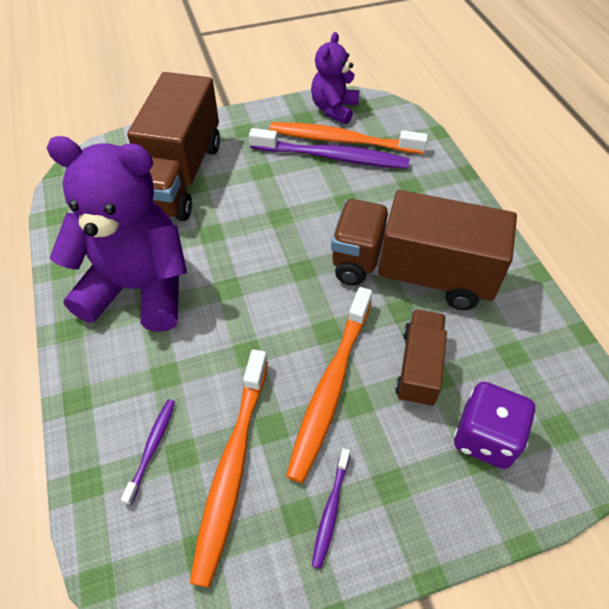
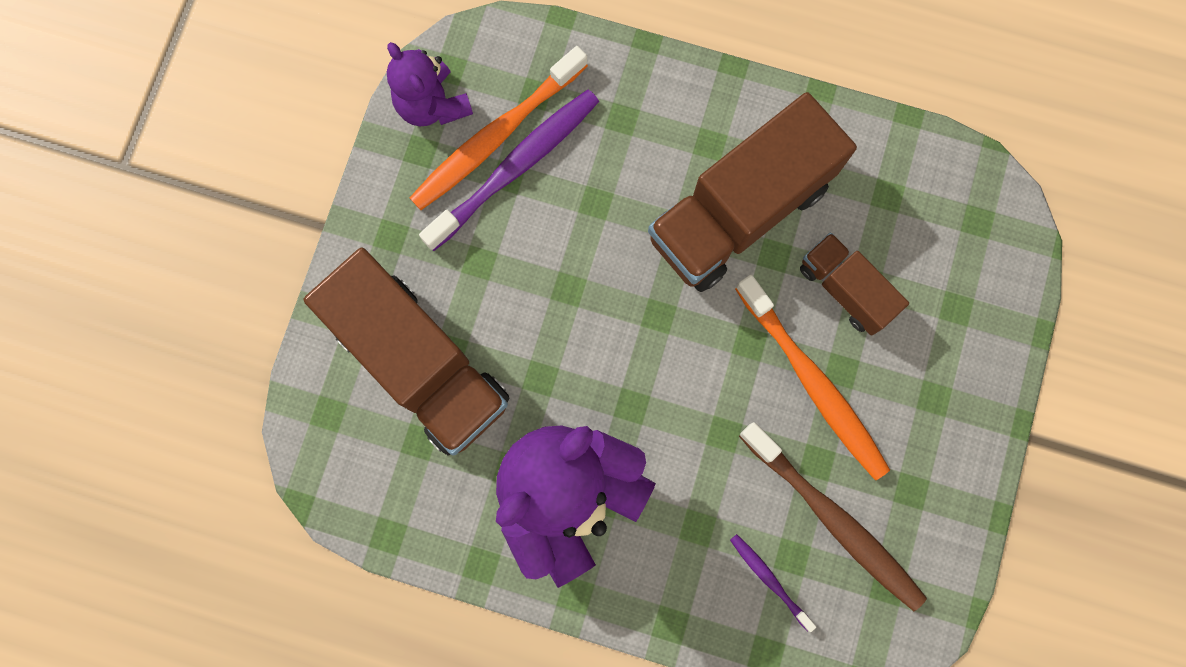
camera: 55 degrees left, 25 degrees up
orange toothbrush [190,349,268,588] -> brown toothbrush [739,422,927,611]
purple toothbrush [312,448,350,569] -> none
purple dice [454,382,536,469] -> none

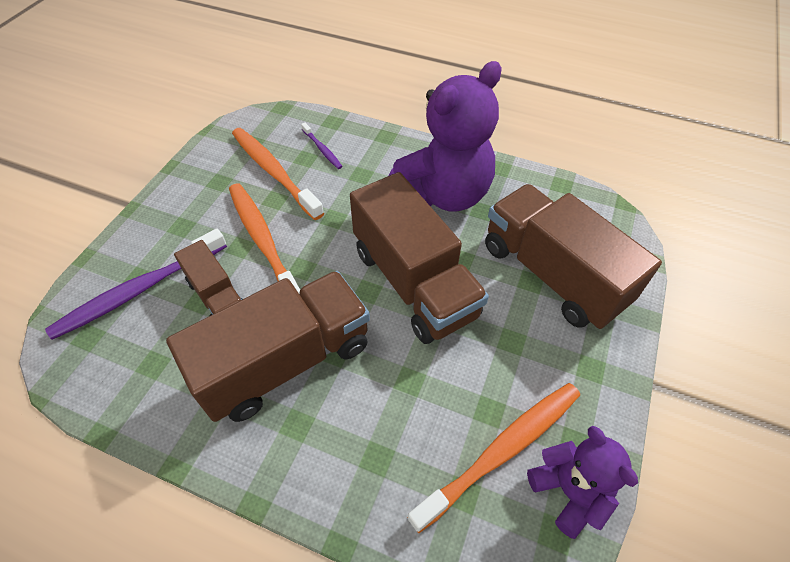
camera: 175 degrees left, 25 degrees down
purple toothbrush [419,90,599,251] -> purple toothbrush moved to [45,229,227,340]
brown toothbrush [739,422,927,611] -> orange toothbrush [232,128,324,220]
none -> brown truck [350,172,489,344]

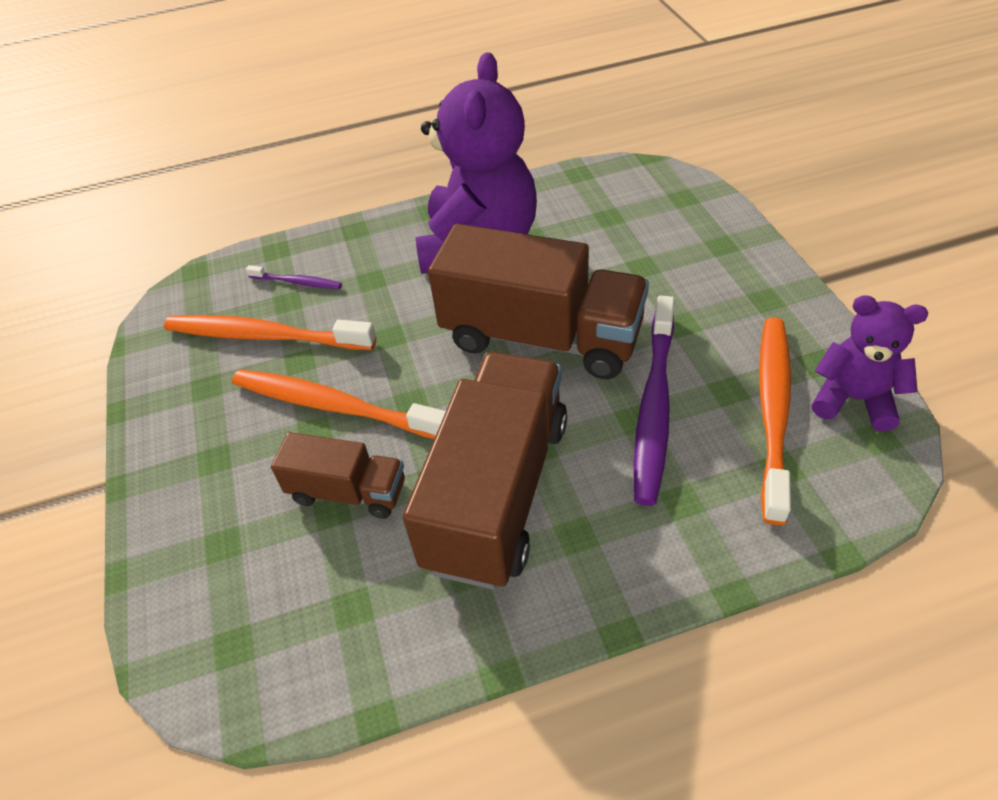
camera: 35 degrees left, 5 degrees down
purple toothbrush [45,229,227,340] -> purple toothbrush moved to [634,296,675,506]
brown truck [485,184,662,329] -> none

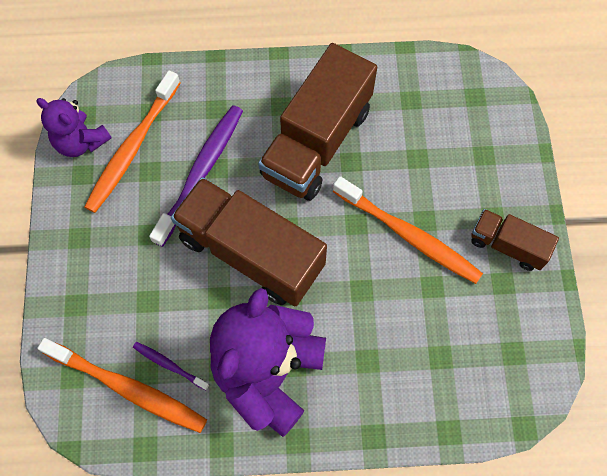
camera: 170 degrees left, 20 degrees up
orange toothbrush [164,315,376,350] -> orange toothbrush moved to [37,338,207,433]
purple toothbrush [246,265,342,289] -> purple toothbrush moved to [133,342,209,391]
brown truck [271,432,405,519] -> brown truck moved to [471,209,559,271]

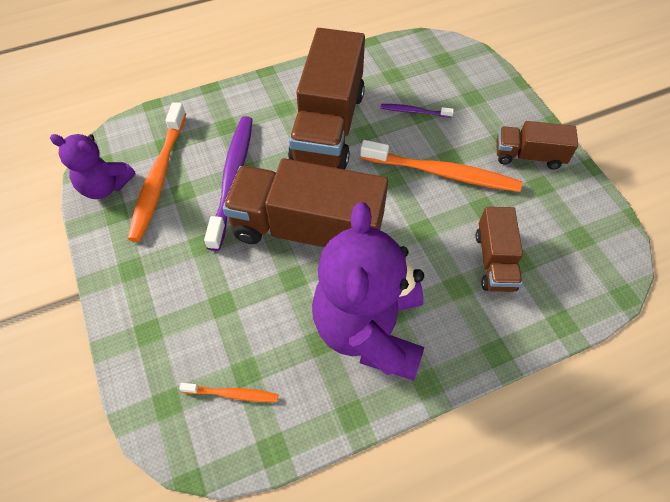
camera: 20 degrees left, 10 degrees down
orange toothbrush [37,338,207,433] -> orange toothbrush [179,383,278,402], size x0.48
purple toothbrush [133,342,209,391] -> purple toothbrush moved to [380,104,454,118]
none -> brown truck [476,207,523,292]

